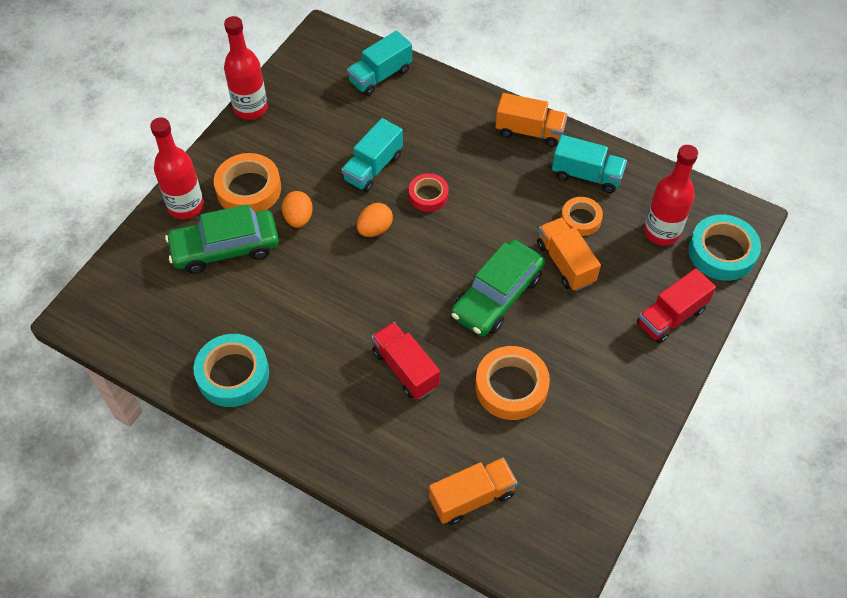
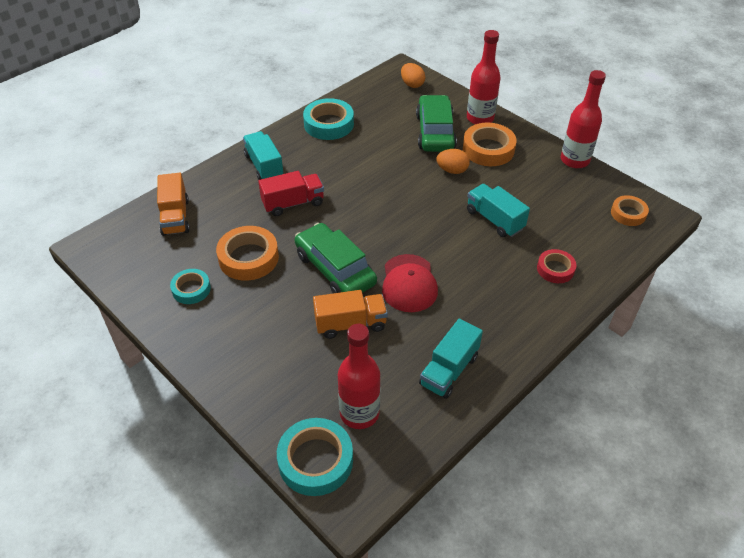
camera: 105 degrees right, 10 degrees down
turquoise truck [347,31,412,96] -> turquoise truck moved to [243,131,283,180]
orange egg [357,203,393,237] -> orange egg moved to [401,63,425,88]
red tape [409,173,449,212] -> red tape moved to [537,249,576,283]
orange truck [495,93,568,147] -> none
orange tape [561,197,603,236] -> orange tape moved to [611,195,649,226]
red truck [637,268,716,344] -> none
none -> turquoise tape [170,269,211,304]
none -> red cap [382,254,438,312]

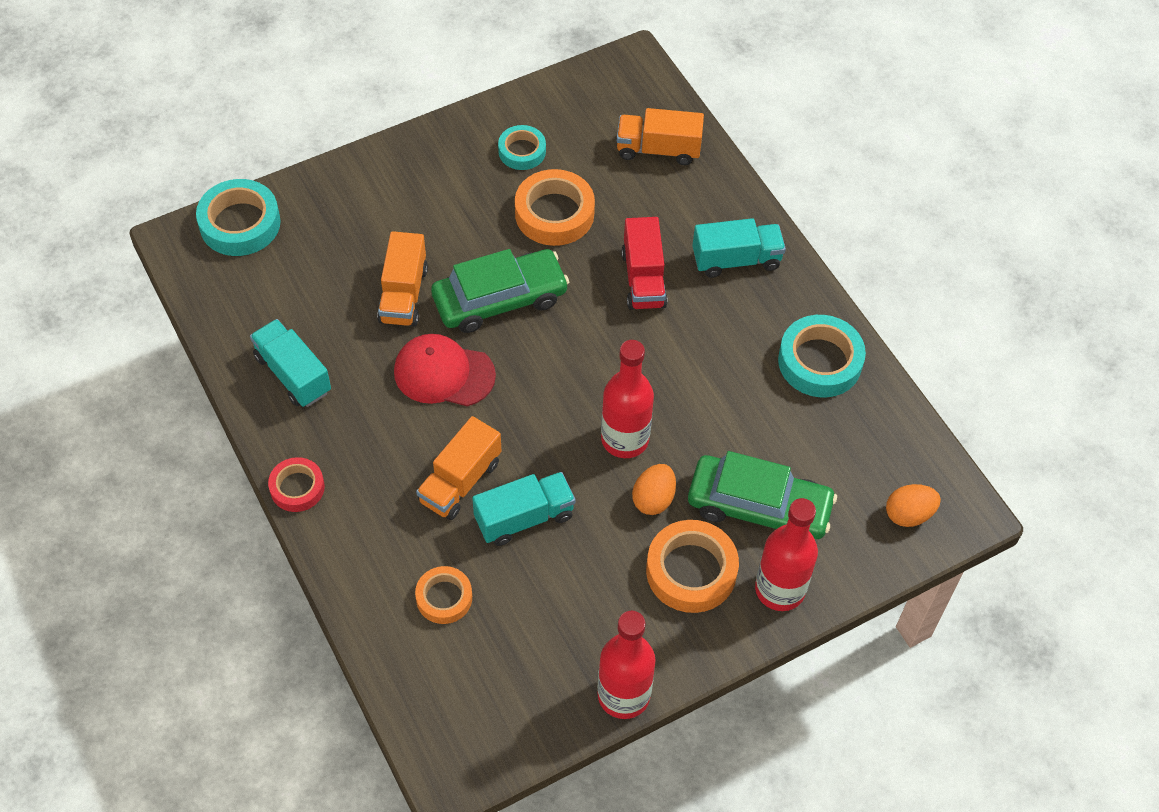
camera: 105 degrees right, 10 degrees up
red bottle [338,324,380,429] -> red bottle moved to [601,340,654,458]
red tape [537,249,576,283] -> red tape moved to [268,457,325,512]
orange tape [611,195,649,226] -> orange tape moved to [415,566,472,624]
none -> orange truck [416,416,501,520]

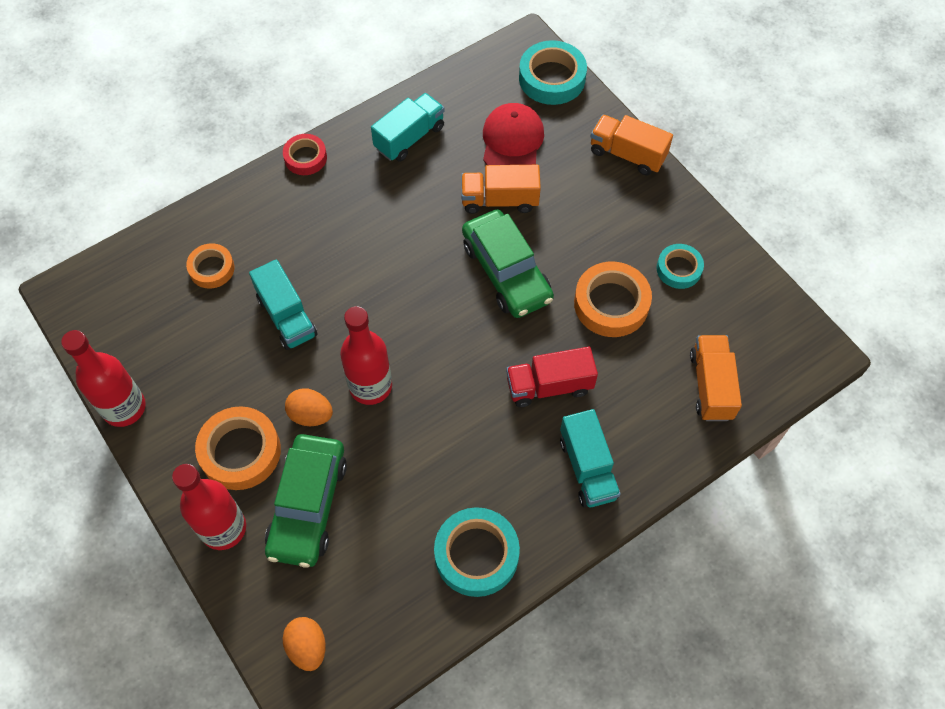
camera: 85 degrees right, 5 degrees up
red cap [394,334,496,406] -> red cap moved to [483,103,544,165]
orange truck [416,416,501,520] -> orange truck moved to [591,115,673,175]

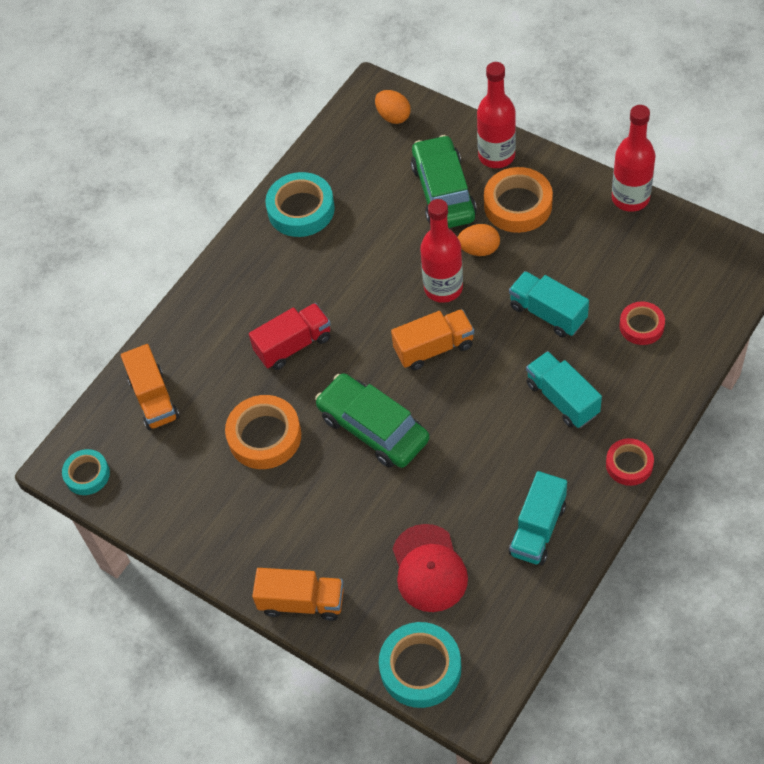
camera: 165 degrees right, 5 degrees down
orange tape [186,243,235,289] -> red tape [620,301,665,345]
orange truck [461,165,541,214] -> orange truck moved to [391,309,474,370]
turquoise truck [560,409,621,508] -> turquoise truck moved to [526,351,602,428]
turquoise tape [657,244,704,289] -> turquoise tape moved to [62,449,110,495]

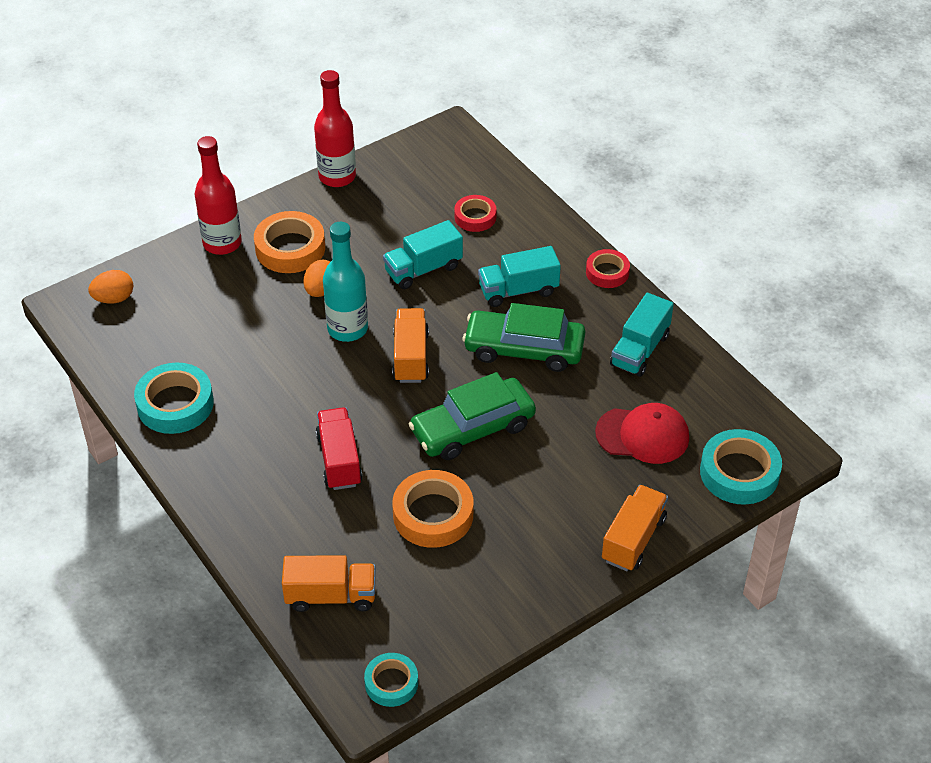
camera: 75 degrees left, 10 degrees down
green car [411,135,477,228] -> green car moved to [463,303,585,372]
red bottle [420,199,463,303] -> turquoise bottle [323,222,368,342]
turquoise truck [509,471,567,565] -> turquoise truck turned 75 degrees clockwise [610,293,674,377]

